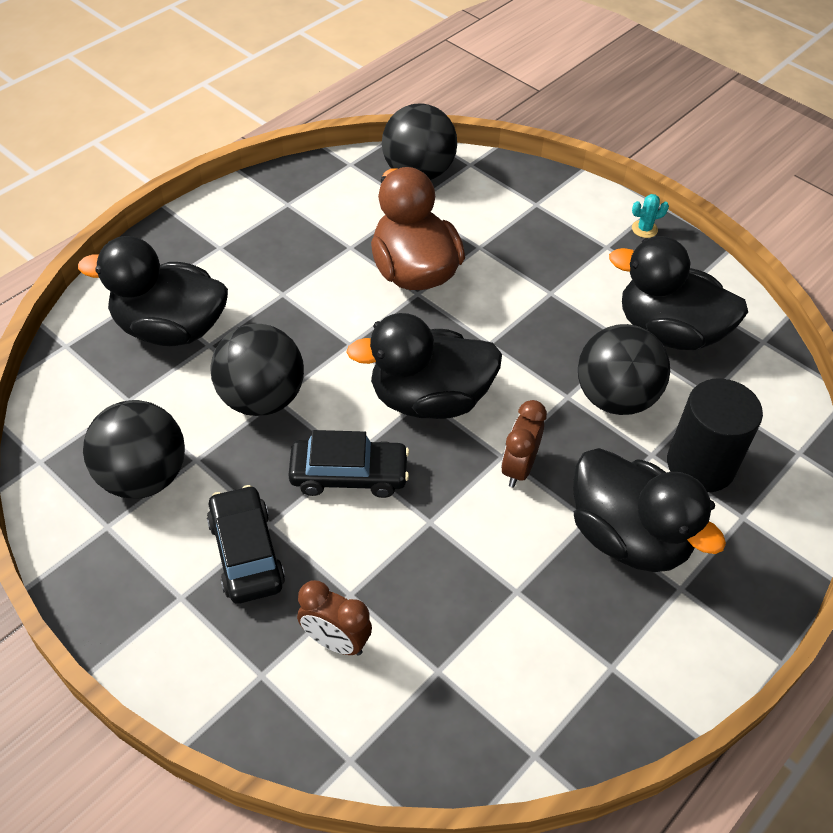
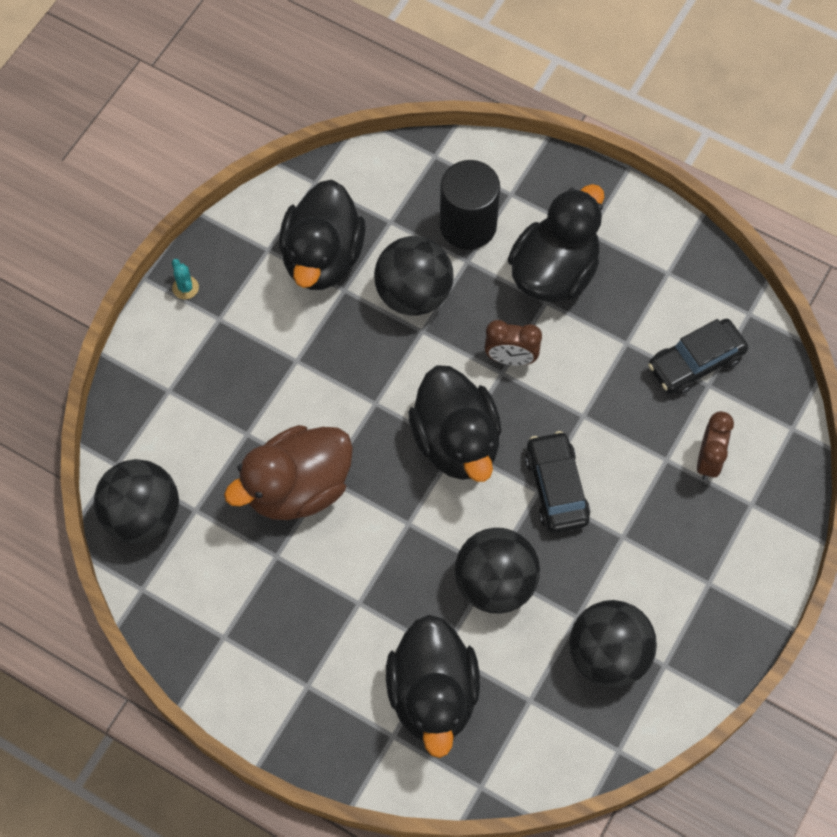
camera: 100 degrees left, 15 degrees up
black car [207,485,285,604] -> black car moved to [648,319,748,395]

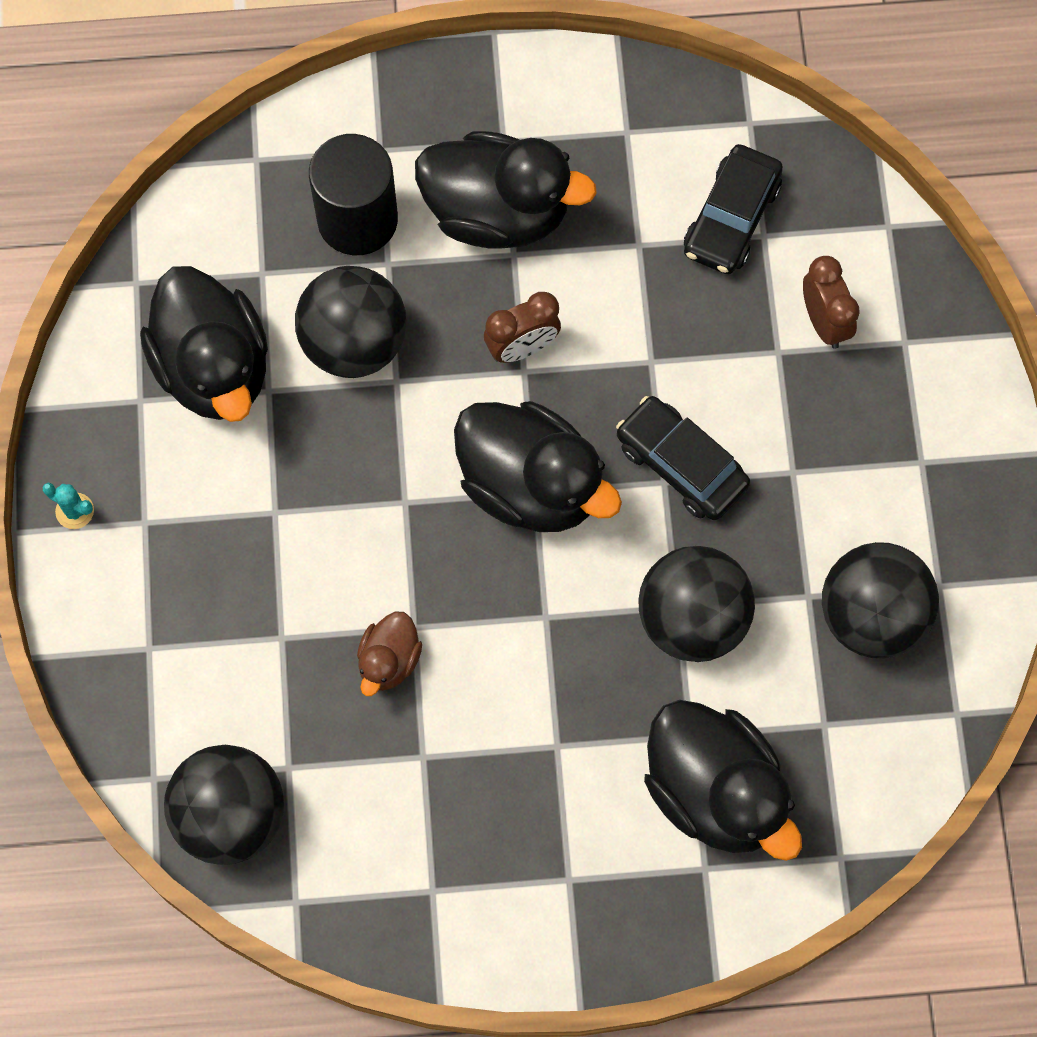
camera: 35 degrees left, 5 degrees up
brown duck [224,425,353,520] -> brown duck [357,612,422,696], size x0.49
black duck [508,184,604,302] -> black duck turned 105 degrees clockwise [415,131,597,249]

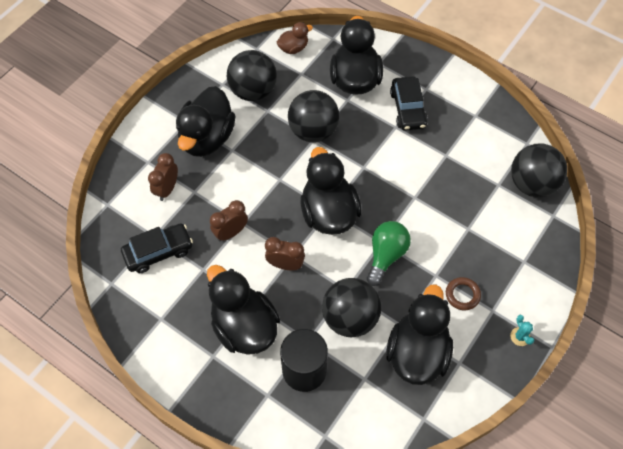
camera: 140 degrees left, 10 degrees down
brown duck [357,612,422,696] -> brown duck moved to [277,22,313,54]
black car [616,396,750,520] -> black car moved to [390,76,428,131]
none -> black duck [176,86,236,157]
none -> brown clock [210,200,248,241]
none -> green light bulb [367,221,411,286]
none -> brown ring [446,277,481,310]

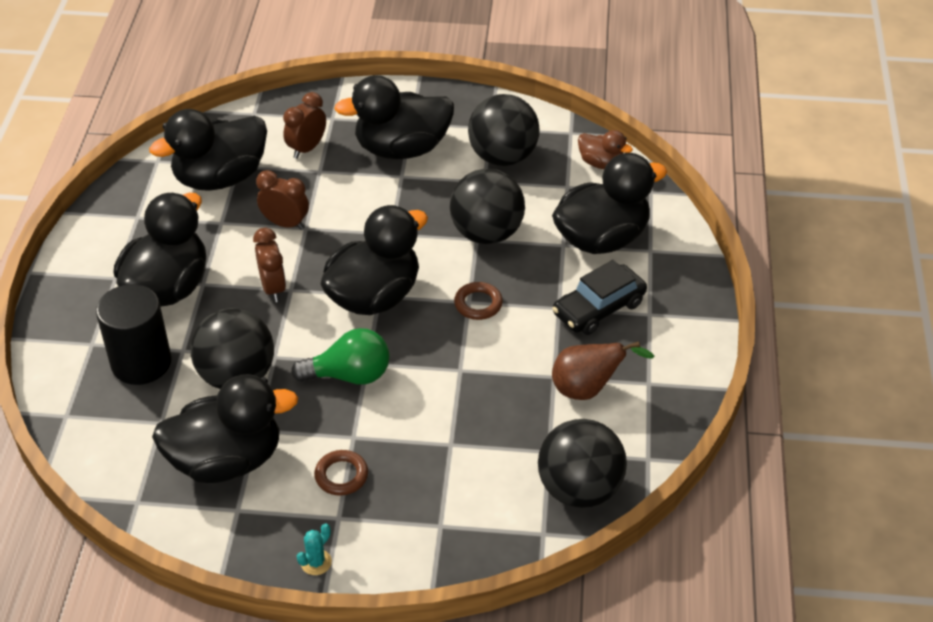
camera: 60 degrees right, 15 degrees down
black car [121,223,193,273] -> black duck [149,109,267,191]
brown clock [148,153,178,201] -> brown clock turned 45 degrees counterclockwise [283,92,326,159]
none -> brown ring [454,282,503,320]
none -> brown pear [552,342,655,400]

